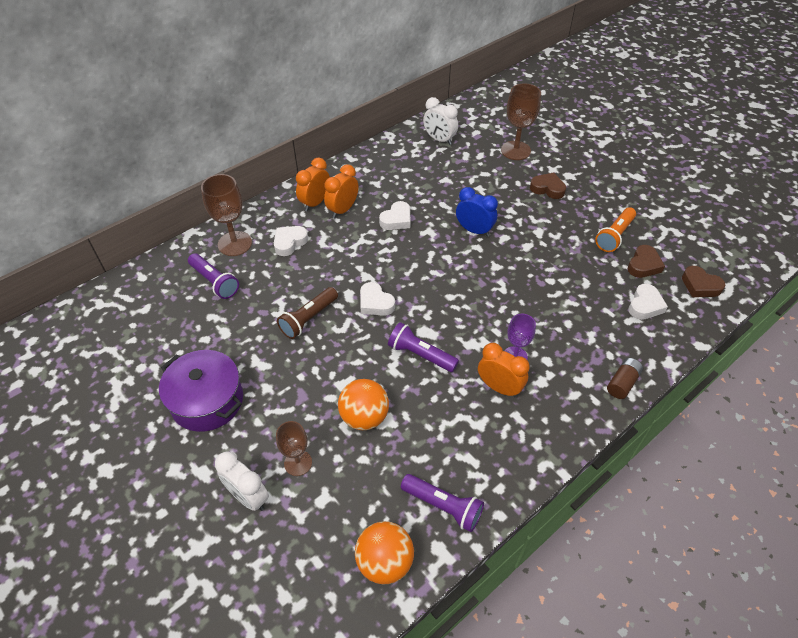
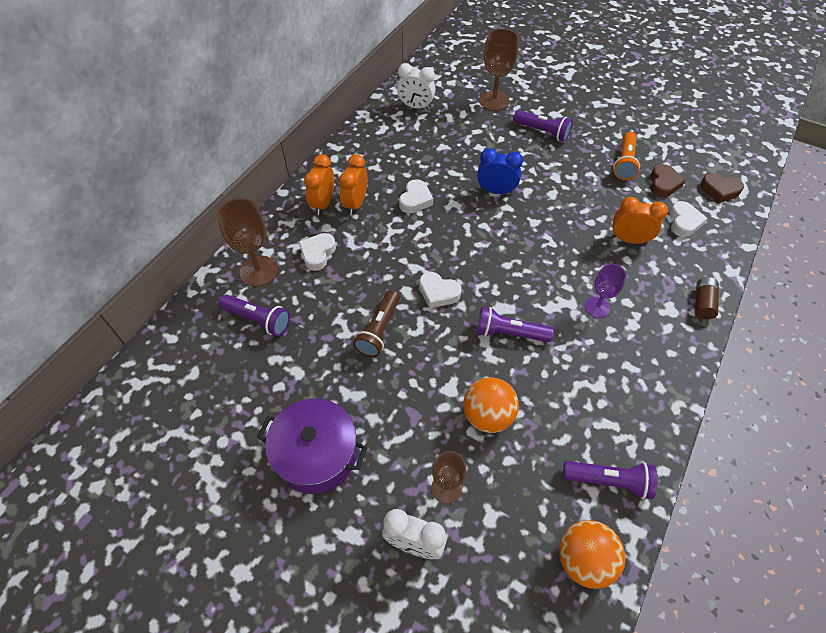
camera: 20 degrees left, 5 degrees up
orange clock [478,343,530,397] -> orange clock moved to [611,197,668,244]
brown heart [530,172,566,199] -> purple flashlight [513,110,573,142]

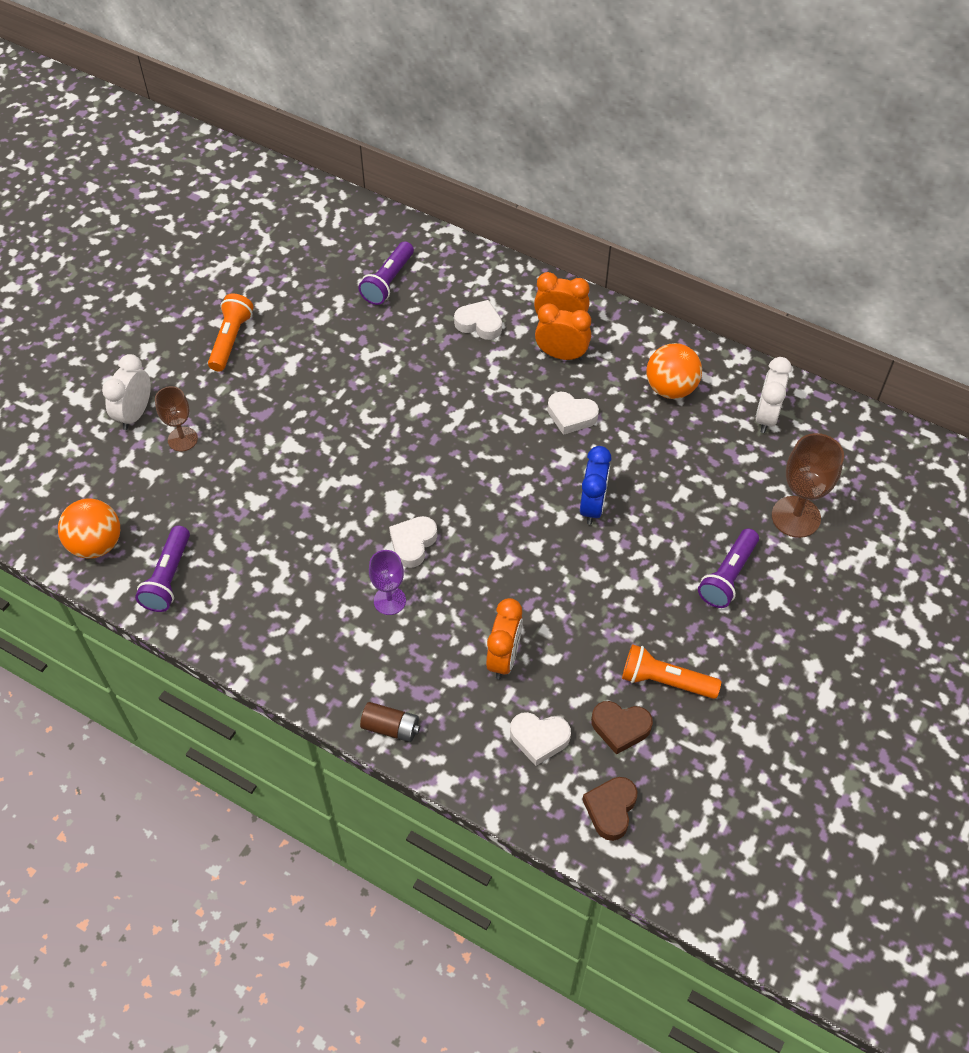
camera: 90 degrees right, 0 degrees up
brown goblet [217,198,278,287] -> none
purple pot [257,398,367,494] -> orange flashlight [208,293,254,371]
brown flashlight [353,290,400,357] -> none
white heart [419,272,461,309] -> white heart moved to [389,516,437,568]
orange ball [463,377,519,433] -> orange ball moved to [646,343,702,399]
purple flashlight [476,307,554,342] -> none

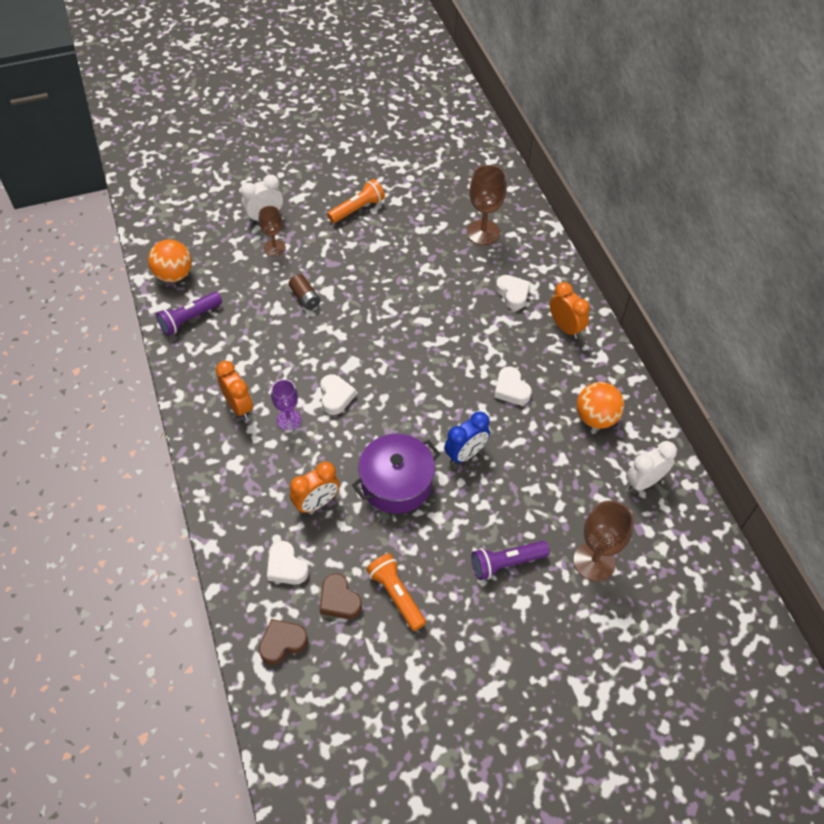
camera: 40 degrees right, 0 degrees up
purple flashlight [358,241,414,305] -> brown goblet [467,165,507,245]
brown battery [360,702,420,742] -> brown battery moved to [289,274,320,310]
white heart [389,516,437,568] -> white heart turned 105 degrees clockwise [320,374,356,415]
orange clock [535,303,591,361] -> orange clock moved to [216,361,253,419]
none -> purple pot [352,434,440,514]

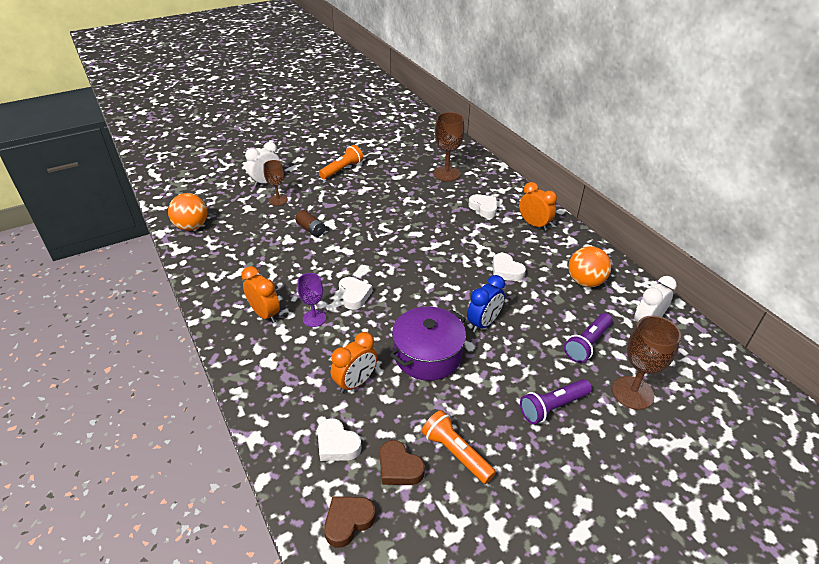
camera: 10 degrees left, 15 degrees down
purple flashlight [156,292,222,336] -> purple flashlight moved to [564,313,613,363]

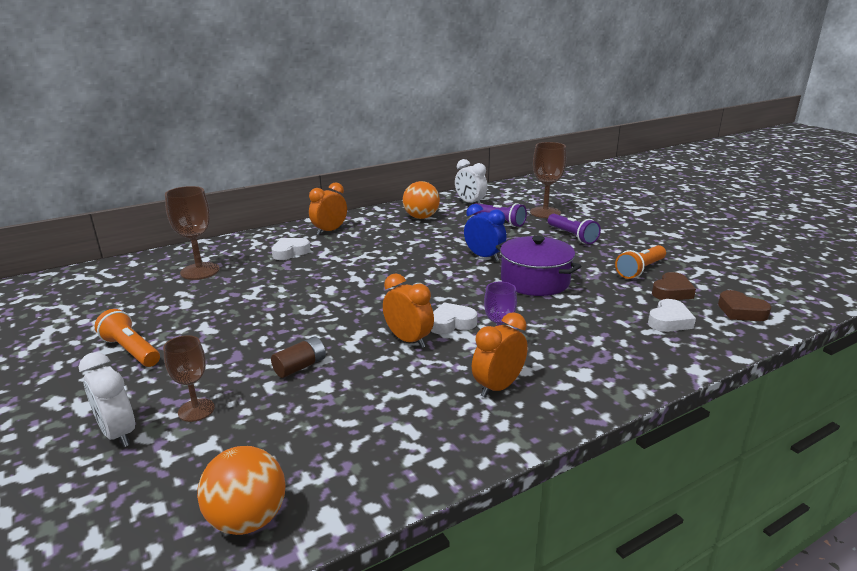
camera: 90 degrees left, 15 degrees down
orange clock [331,332,377,394] -> orange clock moved to [383,273,434,348]
white heart [493,253,526,281] -> none

